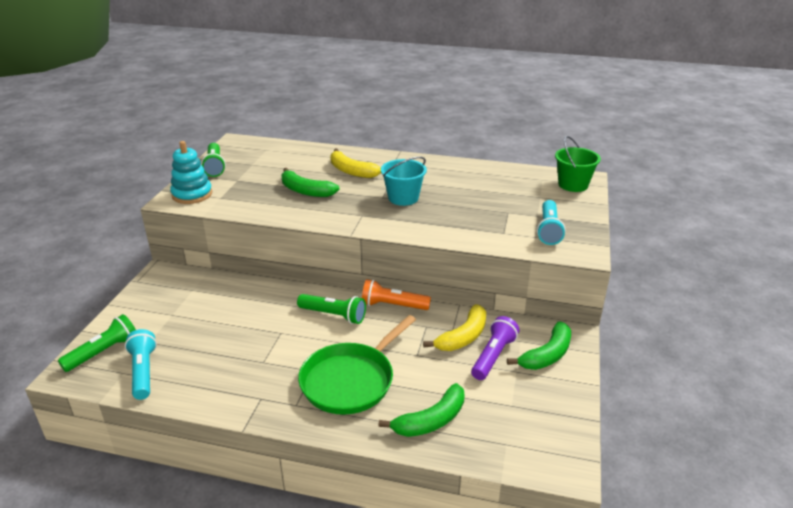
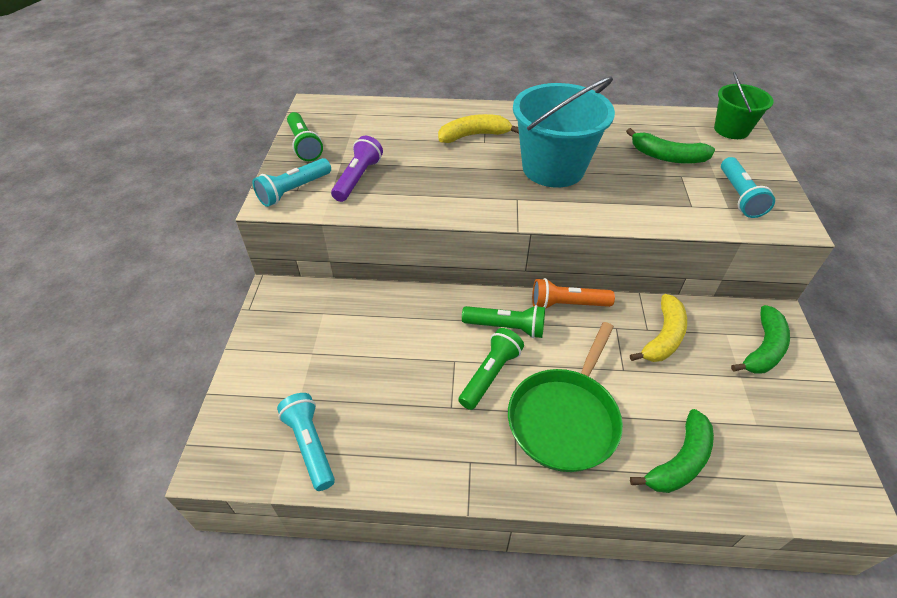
camera: 10 degrees left, 15 degrees up
green flashlight [58,314,136,372] -> green flashlight moved to [459,328,524,410]
turquoise stacking toy [170,141,212,204] -> turquoise flashlight [253,158,331,207]
green banana [282,168,339,197] -> green banana moved to [626,128,715,164]
yellow banana [330,149,381,178] -> yellow banana turned 135 degrees clockwise [438,114,519,143]
turquoise bucket [381,157,427,206] -> turquoise bucket [513,76,615,188], size x1.71
purple flashlight [471,316,519,380] -> purple flashlight moved to [331,136,383,202]

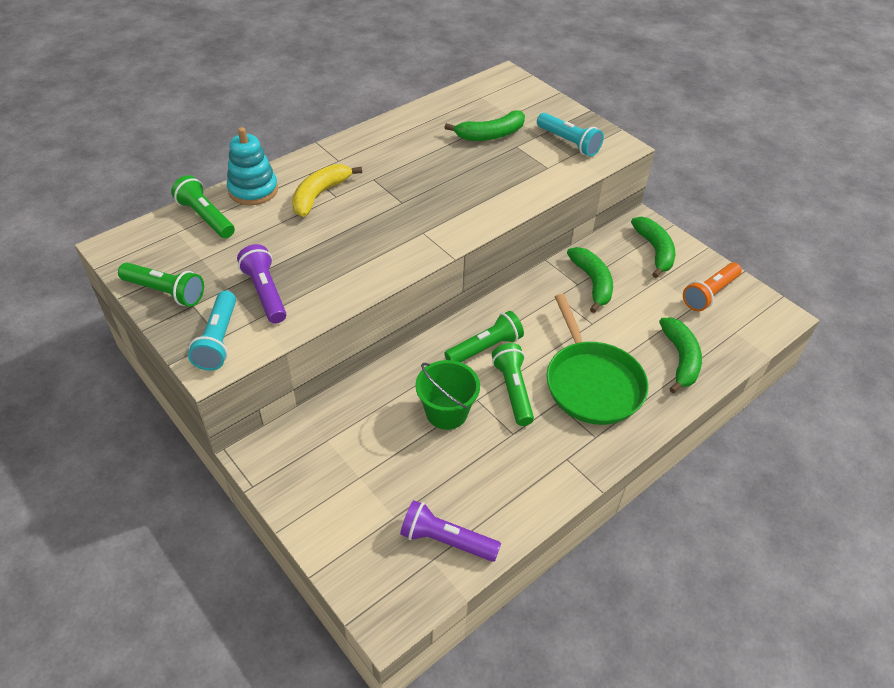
camera: 45 degrees left, 0 degrees up
turquoise flashlight [277,393,335,491] -> purple flashlight [400,500,501,562]
turquoise bucket [513,76,615,188] -> none
orange flashlight [532,278,615,309] -> orange flashlight moved to [683,262,742,311]
yellow banana [630,294,687,362] -> green banana [567,247,613,313]
green bucket [714,72,774,139] -> green bucket moved to [415,360,480,430]
none -> green flashlight [171,175,235,238]
none -> turquoise stacking toy [227,127,278,205]

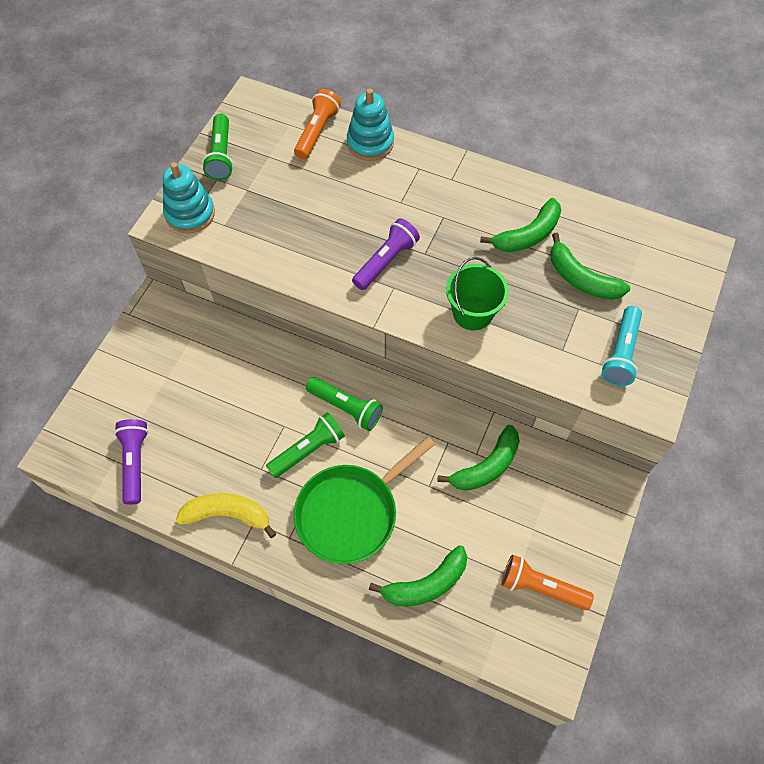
camera: 65 degrees right, 15 degrees up
green flashlight [171,175,235,238] -> orange flashlight [294,89,341,160]
turquoise flashlight [188,291,236,371] -> turquoise stacking toy [163,162,215,234]
purple flashlight [237,244,286,324] -> purple flashlight moved to [352,218,420,290]
yellow banana [292,164,362,217] -> yellow banana moved to [176,493,276,538]
green bucket [415,360,480,430] -> green bucket moved to [446,257,509,331]
green banana [631,217,675,278] -> green banana moved to [480,198,561,252]

